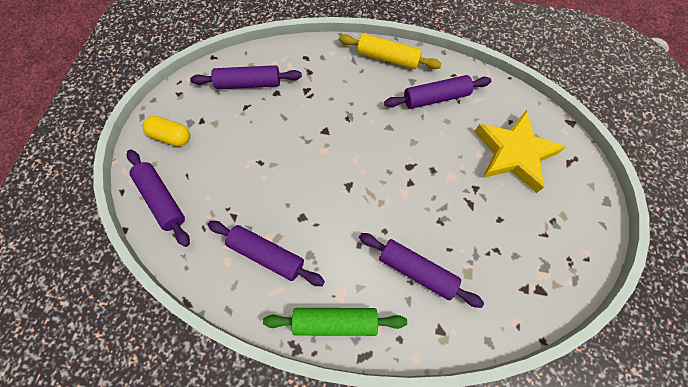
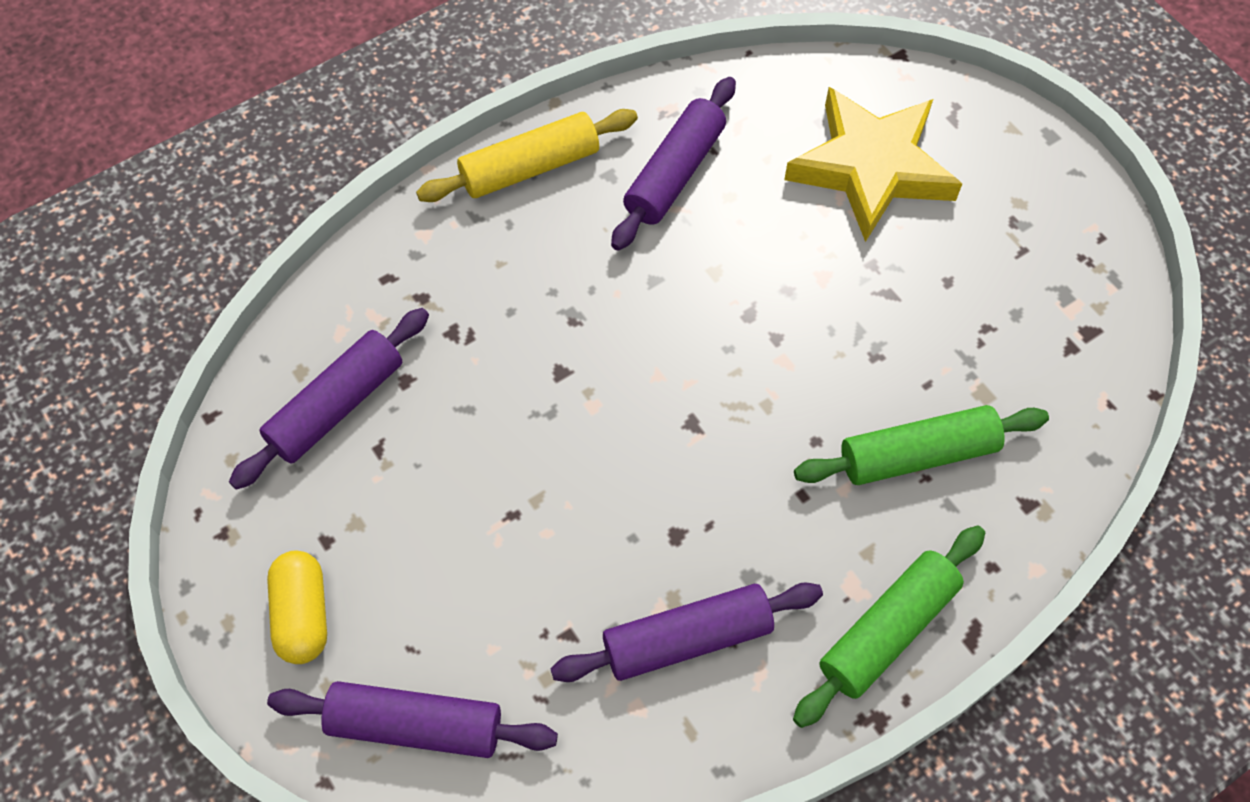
camera: 45 degrees left, 5 degrees down
yellow capsule [143,116,190,146] -> yellow capsule turned 75 degrees counterclockwise [267,551,327,664]
purple rolling pin [359,233,484,308] -> green rolling pin [794,405,1049,485]

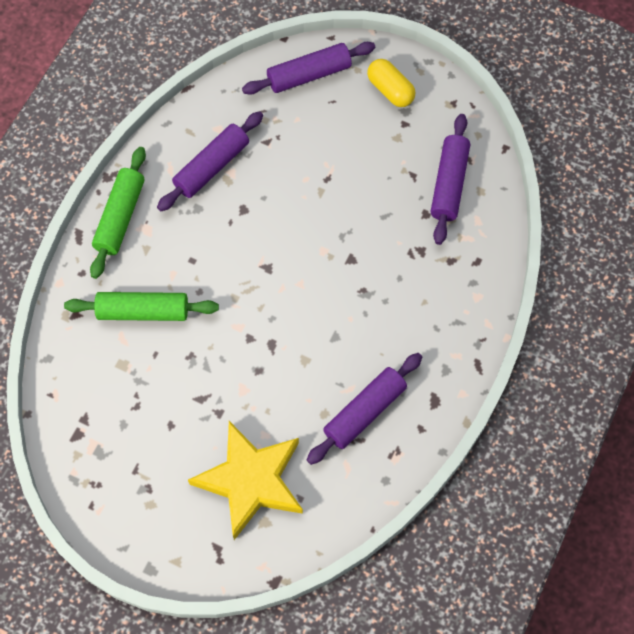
camera: 150 degrees right, 5 degrees up
yellow rolling pin [416,109,638,202] -> none
purple rolling pin [611,77,736,251] -> purple rolling pin turned 45 degrees clockwise [307,353,422,465]
green rolling pin [794,405,1049,485] -> green rolling pin turned 45 degrees clockwise [64,292,219,321]

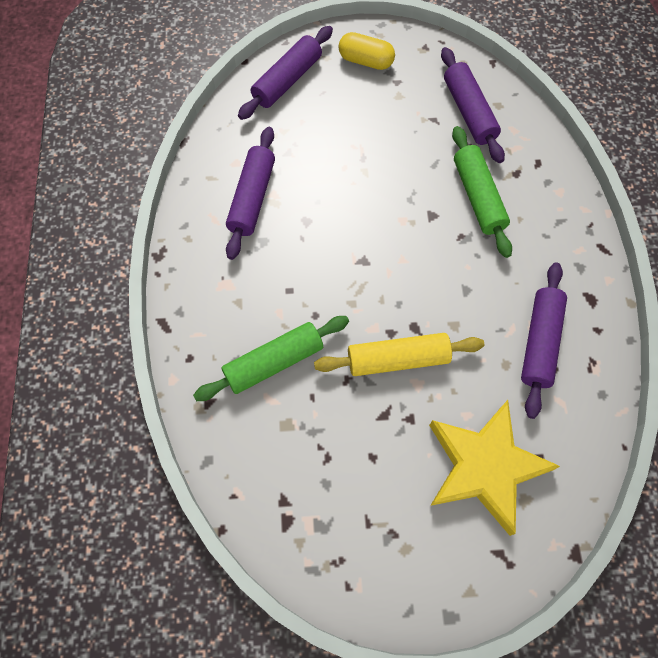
camera: 30 degrees left, 0 degrees up
green rolling pin [90,147,146,279] -> green rolling pin moved to [452,126,512,258]
none -> yellow rolling pin [314,333,484,376]

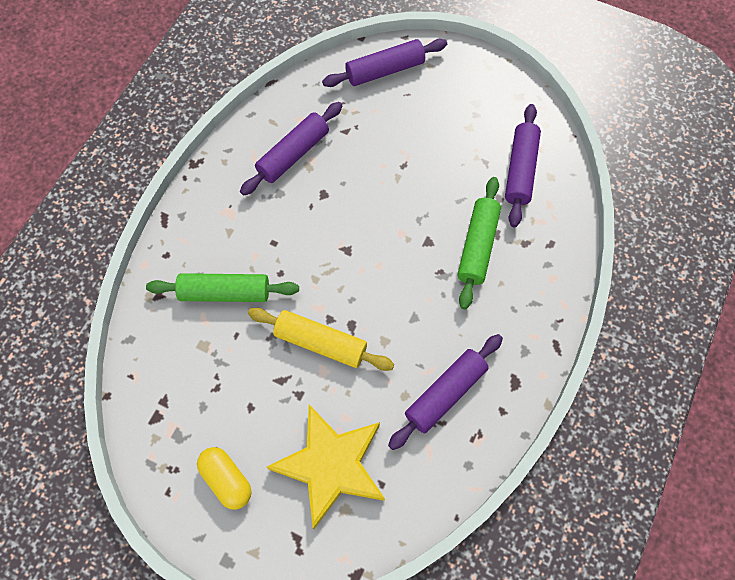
camera: 30 degrees right, 0 degrees up
yellow capsule [339,32,395,70] -> yellow capsule moved to [197,447,251,510]

